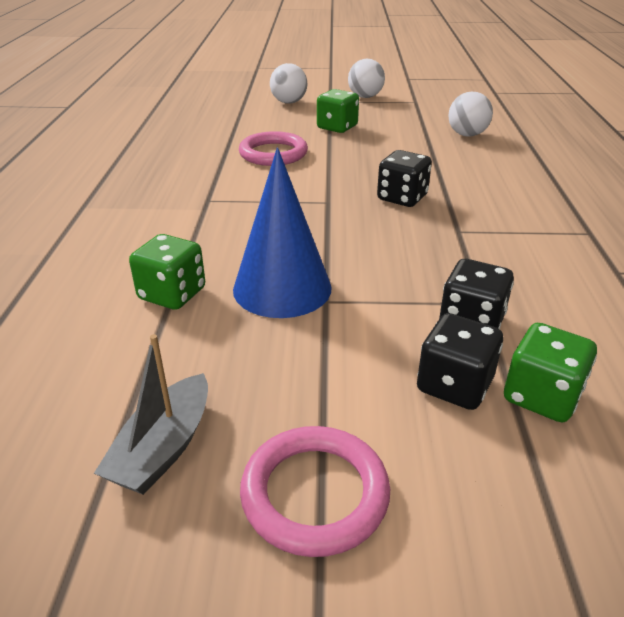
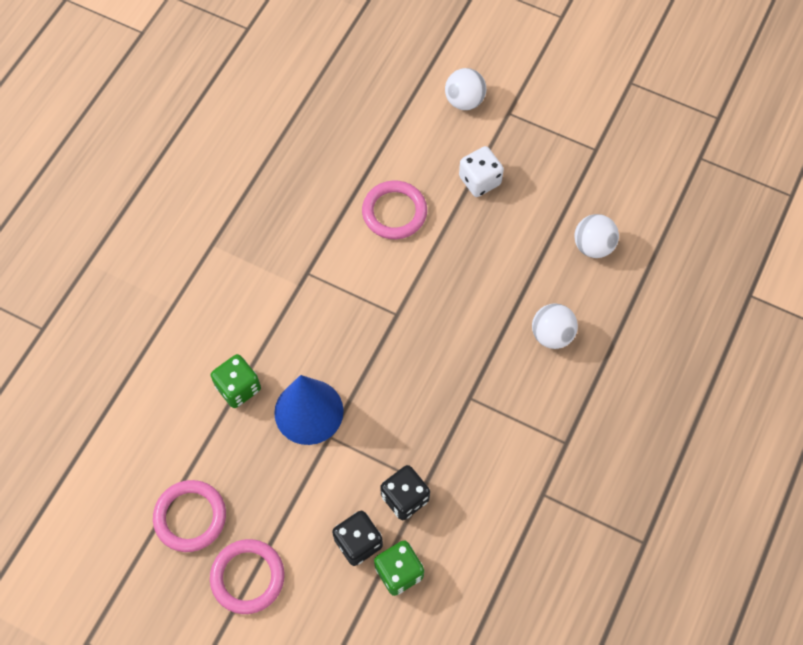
camera: 25 degrees right, 30 degrees up
grey boat [94,334,208,495] -> pink ring [153,480,226,552]
green dice [317,89,359,133] -> white dice [459,146,504,197]
white ball [348,59,385,98] -> white ball moved to [532,303,578,349]
black dice [377,150,432,207] -> none

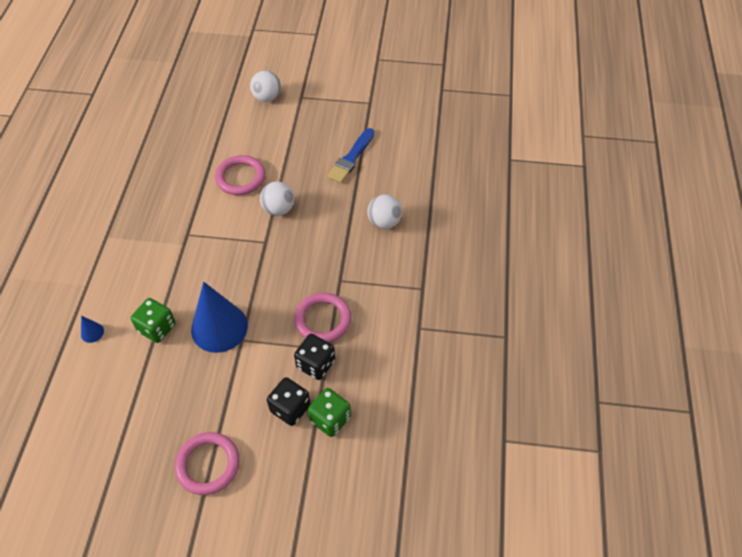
camera: 20 degrees left, 10 degrees down
pink ring [153,480,226,552] -> pink ring moved to [294,293,351,342]
white dice [459,146,504,197] -> none
white ball [574,214,619,258] -> white ball moved to [260,181,294,216]
none -> blue cone [81,316,104,343]
none -> blue brush [327,128,374,183]

